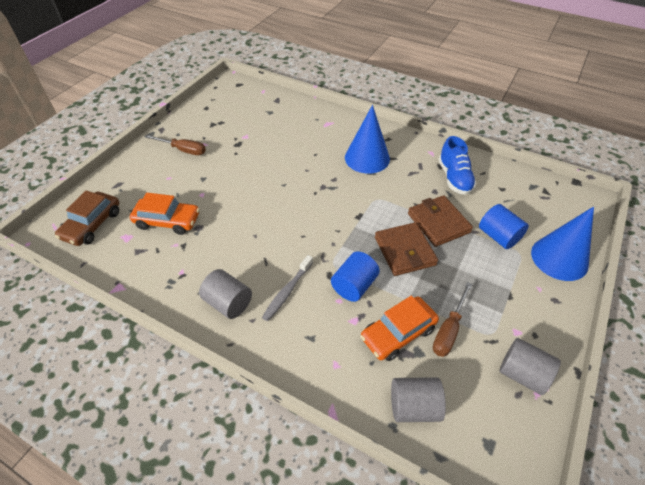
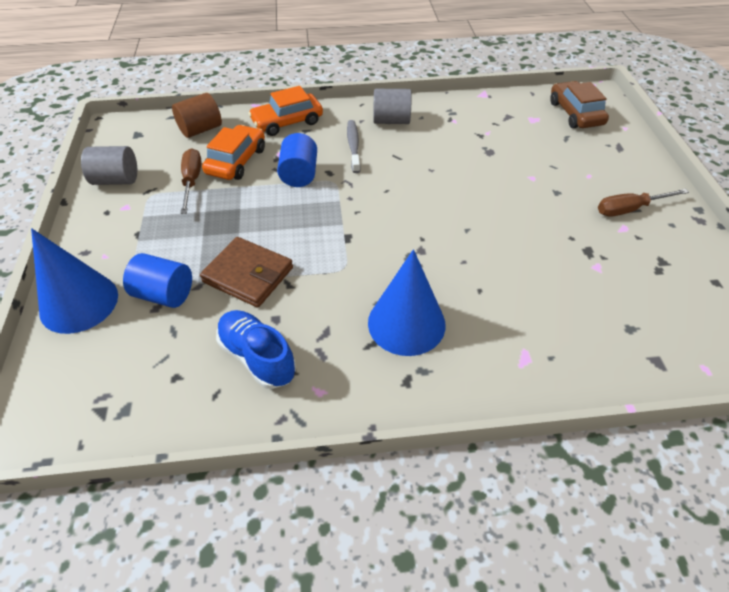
camera: 145 degrees right, 0 degrees up
orange car [130,193,200,235] -> orange car moved to [248,86,323,136]
brown wallet [375,222,438,276] -> none
grey cylinder [391,377,446,422] -> brown cylinder [172,93,222,138]

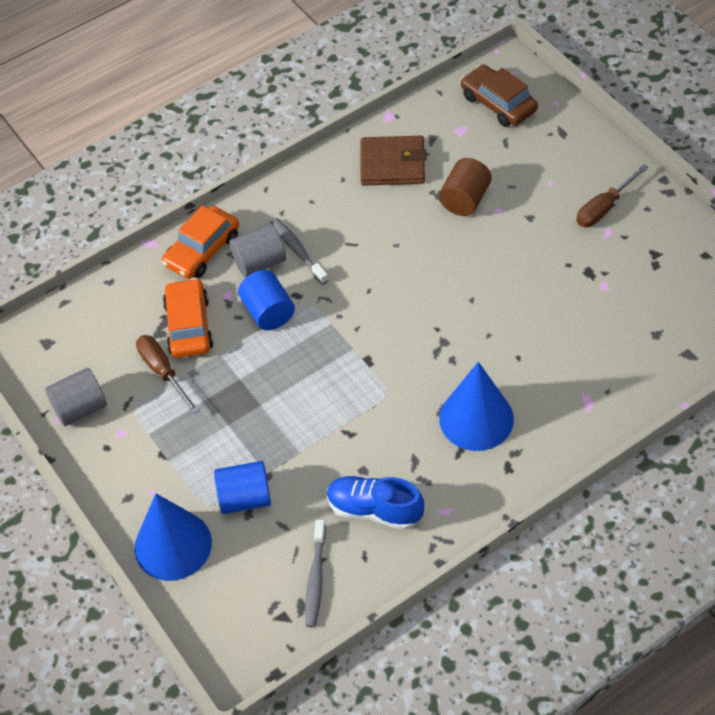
camera: 25 degrees left, 5 degrees up
brown cylinder [172,93,222,138] -> brown cylinder moved to [439,158,492,216]
brown wallet [200,237,293,308] -> brown wallet moved to [360,136,426,186]
grey cylinder [373,89,411,124] -> grey cylinder moved to [229,224,286,277]
none -> grey toothbrush [305,519,326,627]

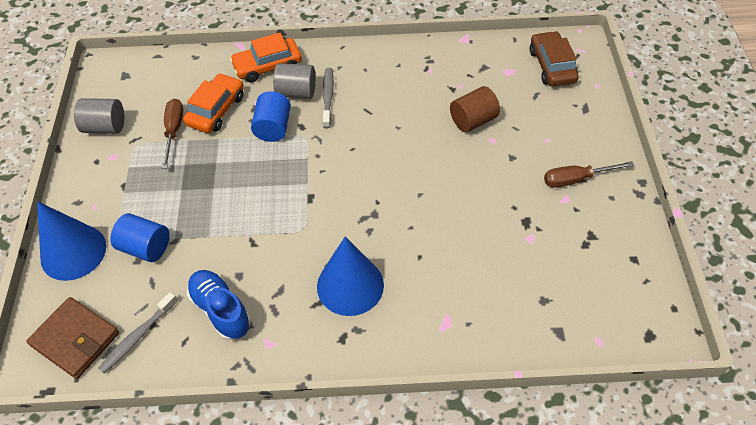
camera: 30 degrees right, 0 degrees up
brown wallet [360,136,426,186] -> brown wallet moved to [26,297,119,379]

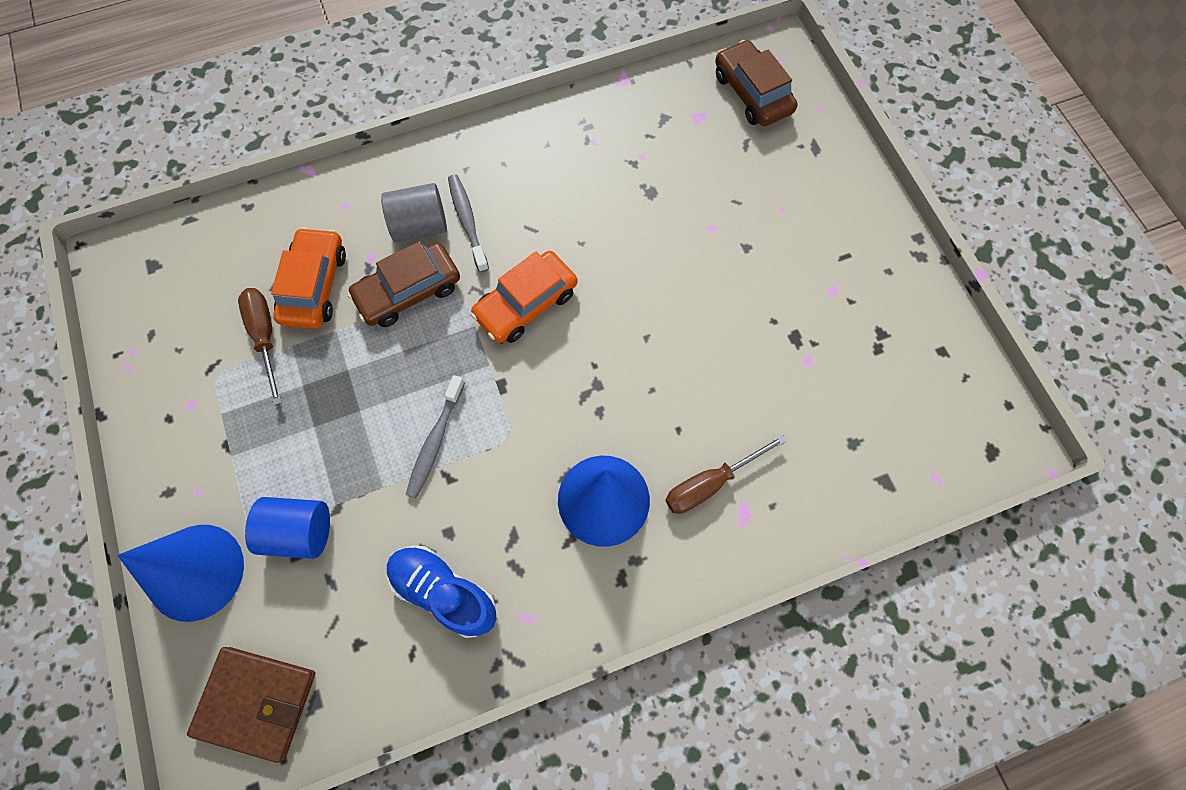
camera: 20 degrees left, 15 degrees up
grey cylinder [74,98,124,134] -> none
grey toothbrush [98,292,177,373] -> grey toothbrush moved to [406,375,465,498]
orange car [230,33,302,83] -> orange car moved to [470,251,577,343]
blue cylinder [251,91,291,142] -> brown car [347,241,460,327]
brown cylinder [450,86,500,132] -> none
brown screwdriver [544,161,634,188] -> brown screwdriver moved to [665,435,787,514]

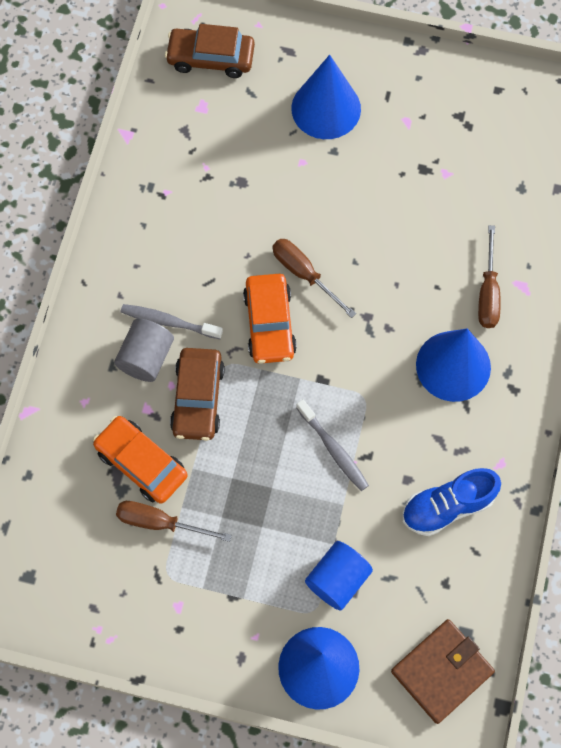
camera: 55 degrees left, 0 degrees up
none -> brown screwdriver [272,239,356,318]
none -> blue cone [291,55,361,139]

